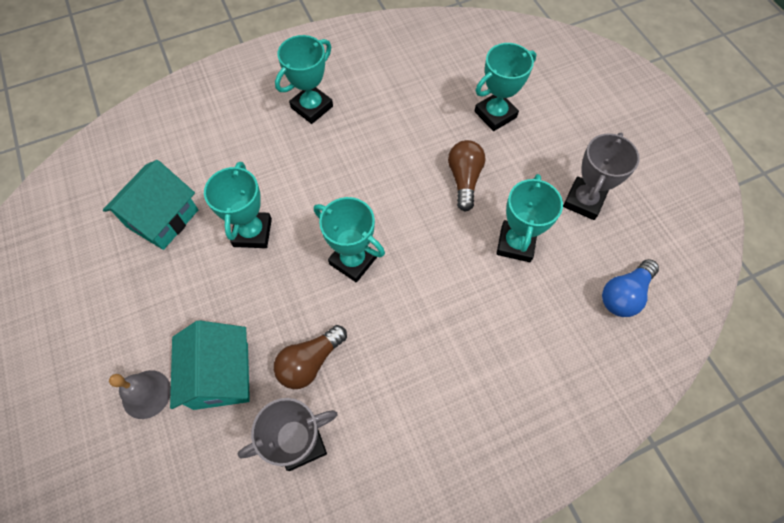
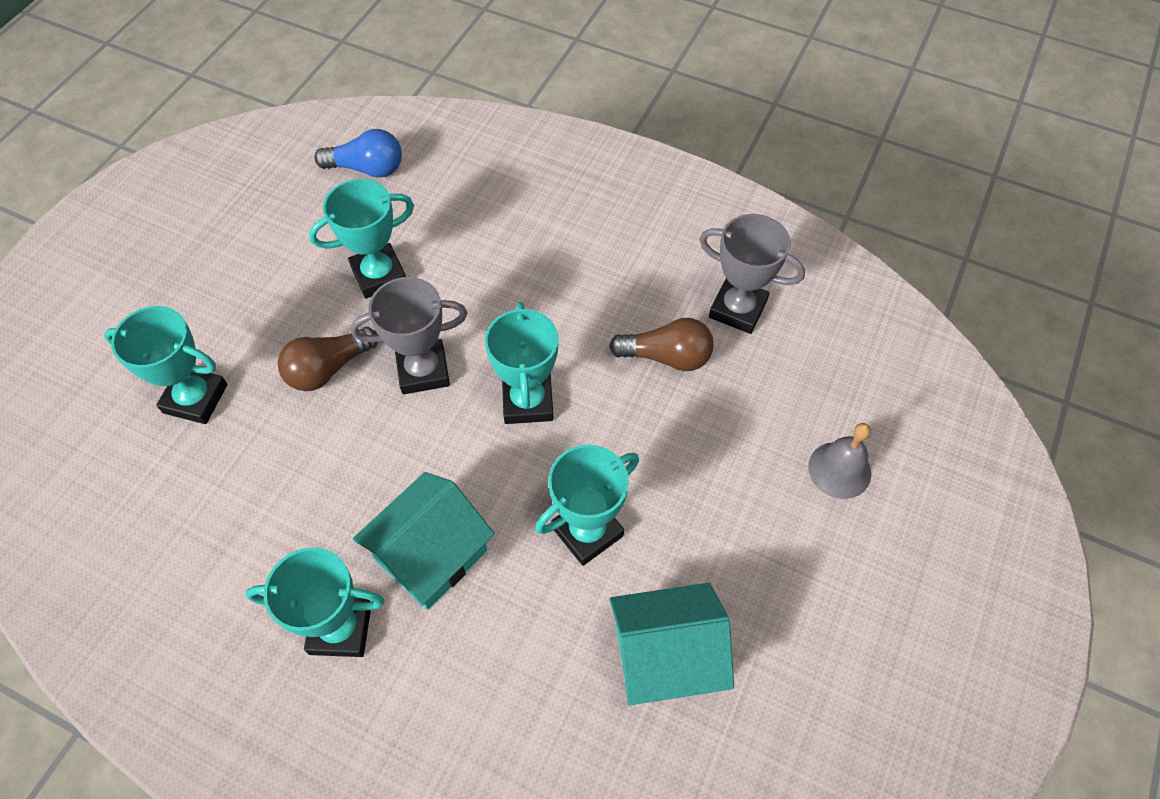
camera: 130 degrees left, 5 degrees down
turquoise house [170,320,250,410] -> turquoise house moved to [353,472,495,610]
grey trophy [563,133,640,220] -> grey trophy moved to [351,277,467,394]

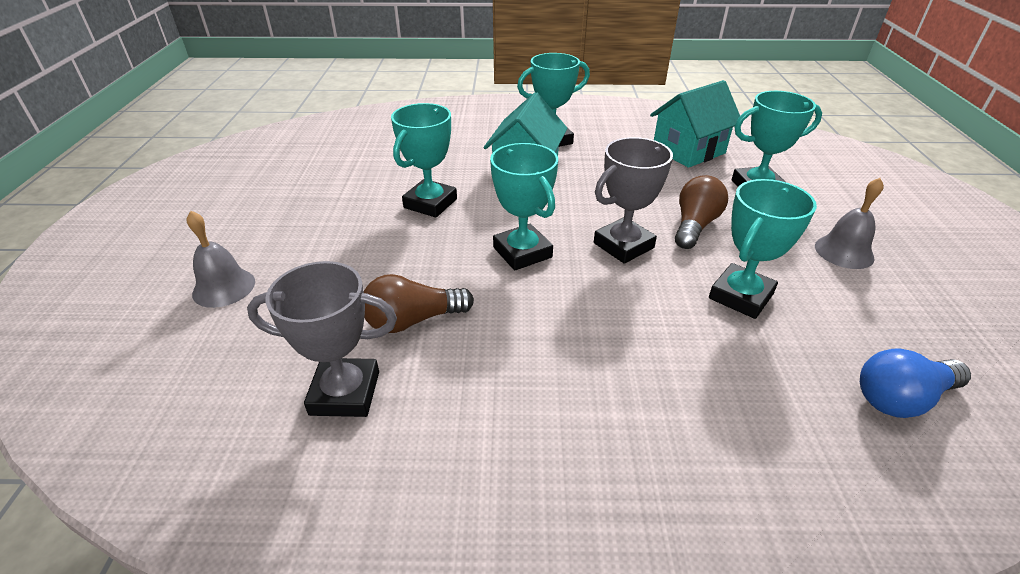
camera: 155 degrees right, 20 degrees down
turquoise house [609,583,734,705] -> turquoise house moved to [650,80,740,168]
none -> grey bell [815,178,884,269]

